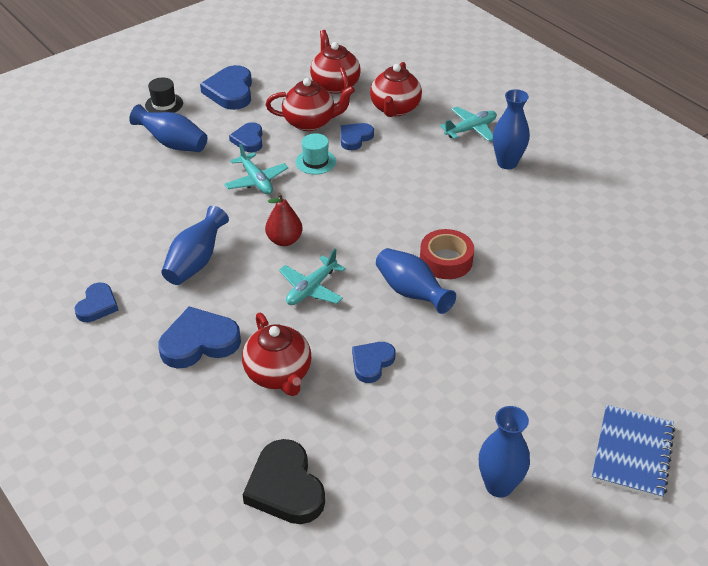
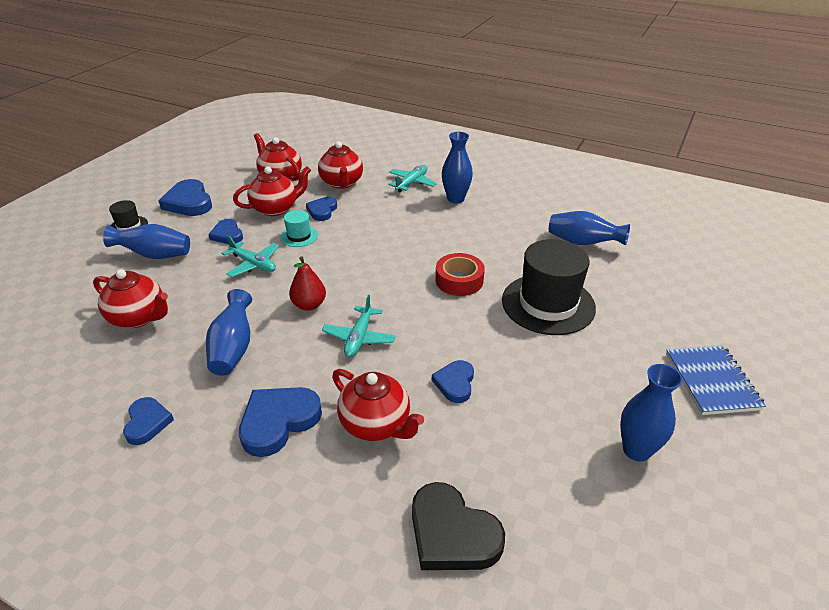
camera: 25 degrees left, 5 degrees down
blue vase [376,248,456,314] -> blue vase moved to [549,211,630,246]
none -> red teapot [93,269,168,328]
none -> black hat [502,239,596,335]

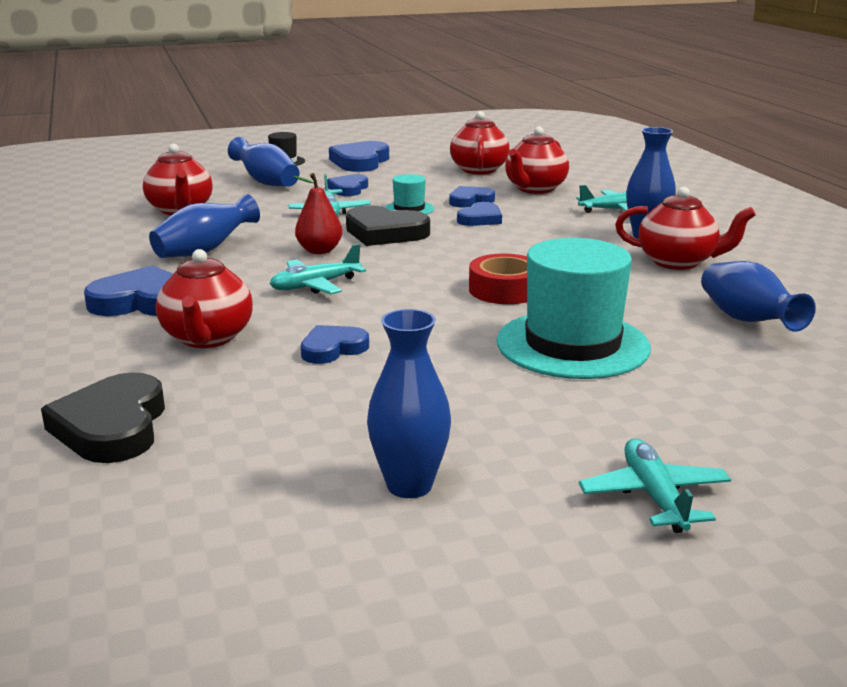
camera: 45 degrees right, 15 degrees down
blue heart [123,397,174,445] -> blue heart moved to [457,202,502,226]
red teapot [233,166,311,216] -> red teapot moved to [615,187,756,270]
black hat [502,239,596,335] -> turquoise hat [497,238,651,379]
blue notebook [666,345,766,415] -> turquoise plane [579,438,731,533]
none -> black heart [346,205,430,246]

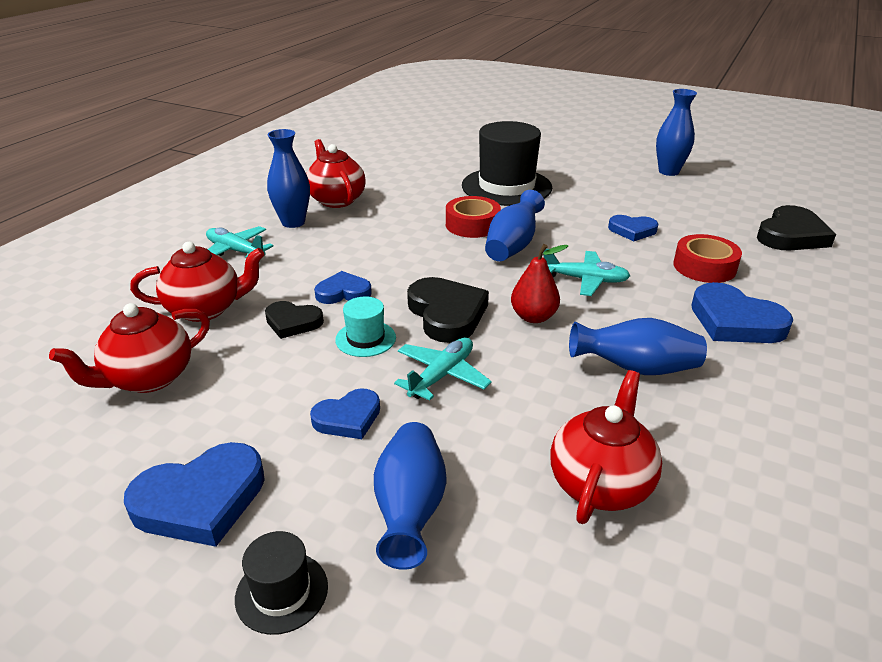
camera: 135 degrees left, 10 degrees up
red teapot [156,249,253,348] -> red tape [673,234,742,283]
blue heart [449,186,495,207] -> black heart [265,301,324,339]
turquoise hat [497,238,651,379] -> black hat [462,121,552,206]
turquoise plane [579,438,731,533] -> none
blue vase [701,261,816,332] -> blue vase moved to [485,190,545,261]

